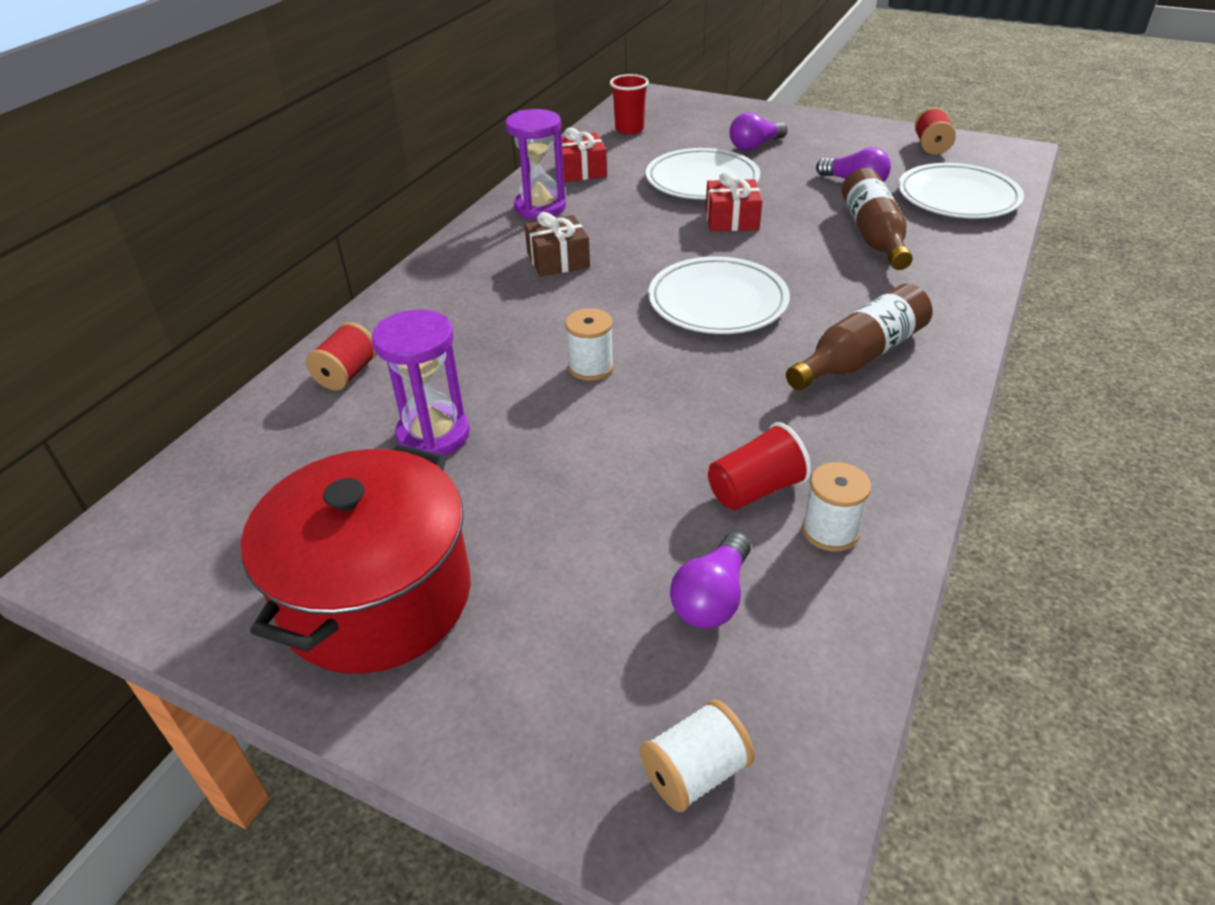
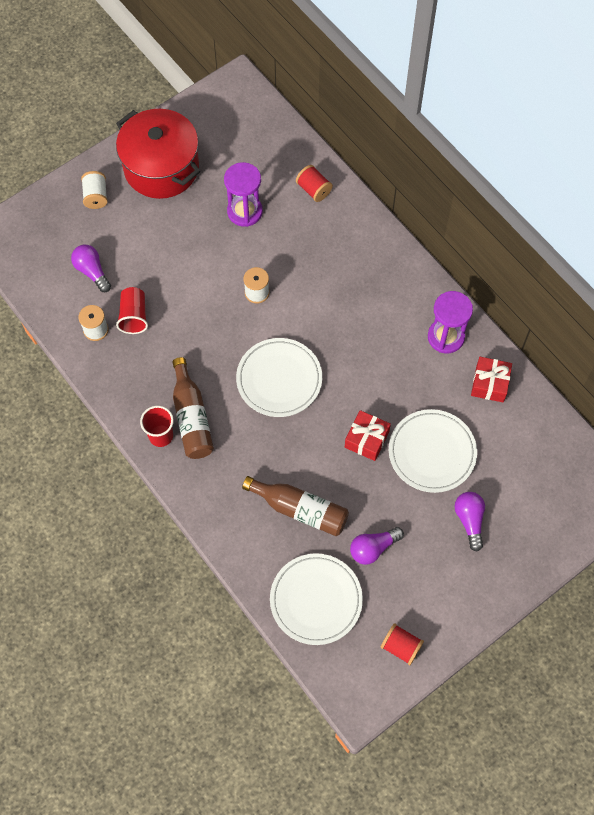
camera: 115 degrees right, 25 degrees up
brown gift [525,212,590,277] -> none
red cup [610,74,649,135] -> red cup moved to [140,406,174,447]
white spool [640,700,755,812] -> white spool moved to [81,171,108,209]

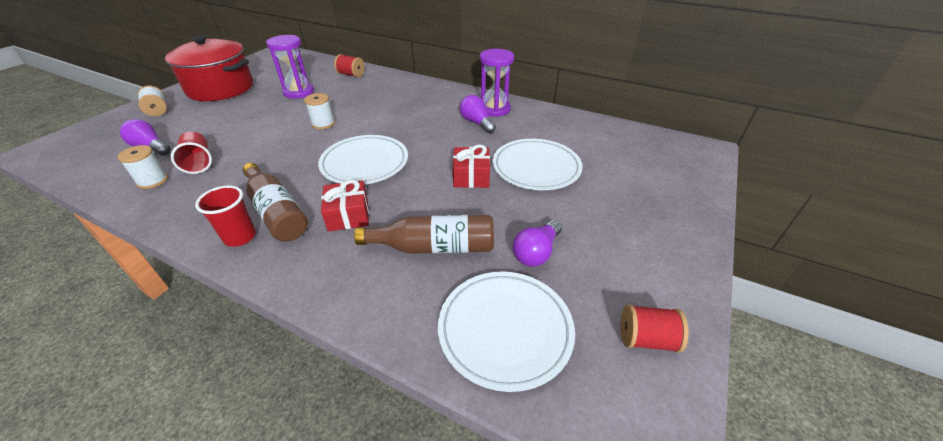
camera: 25 degrees left, 25 degrees down
purple light bulb [455,492,485,552] -> purple light bulb moved to [459,95,496,133]
red gift [471,357,512,402] -> red gift moved to [321,180,369,231]

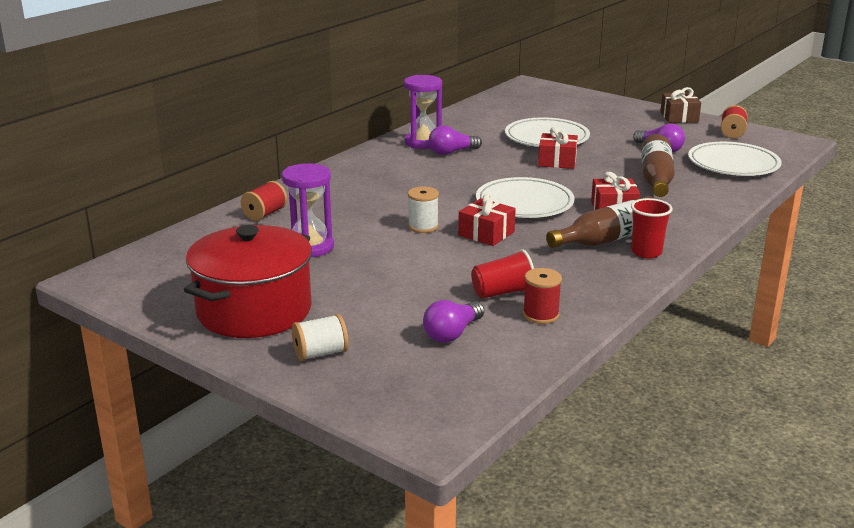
camera: 80 degrees left, 15 degrees down
white spool [117,145,168,189] -> red spool [523,268,562,324]
none -> red gift [458,194,516,246]
none -> brown gift [660,87,701,123]

